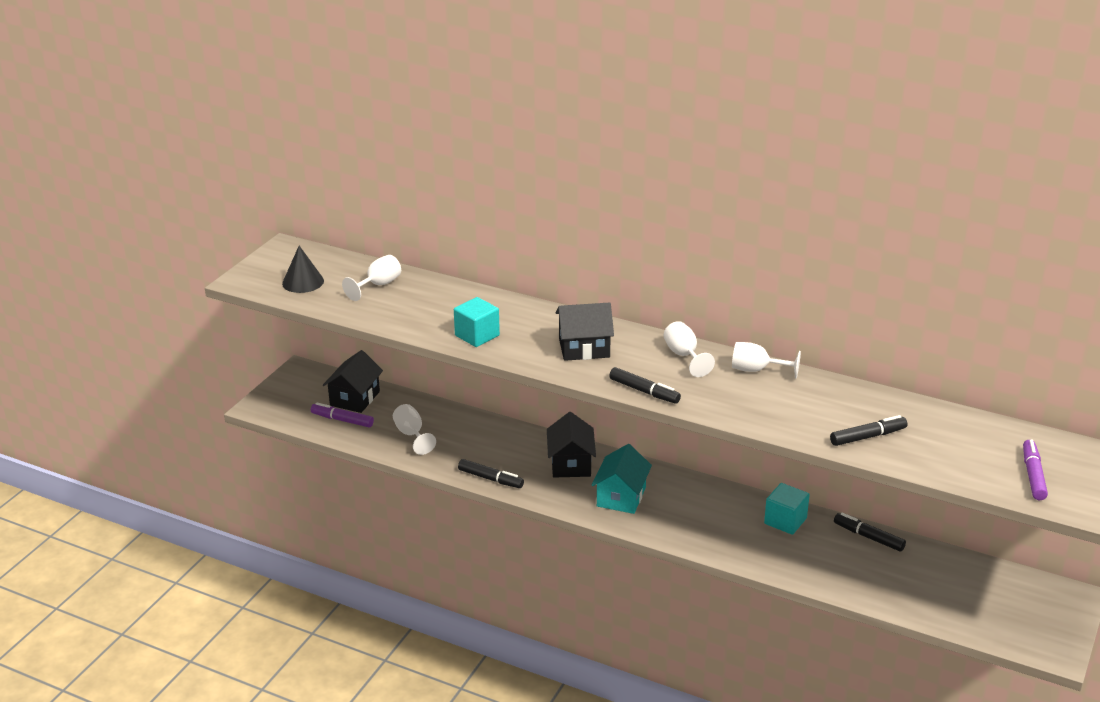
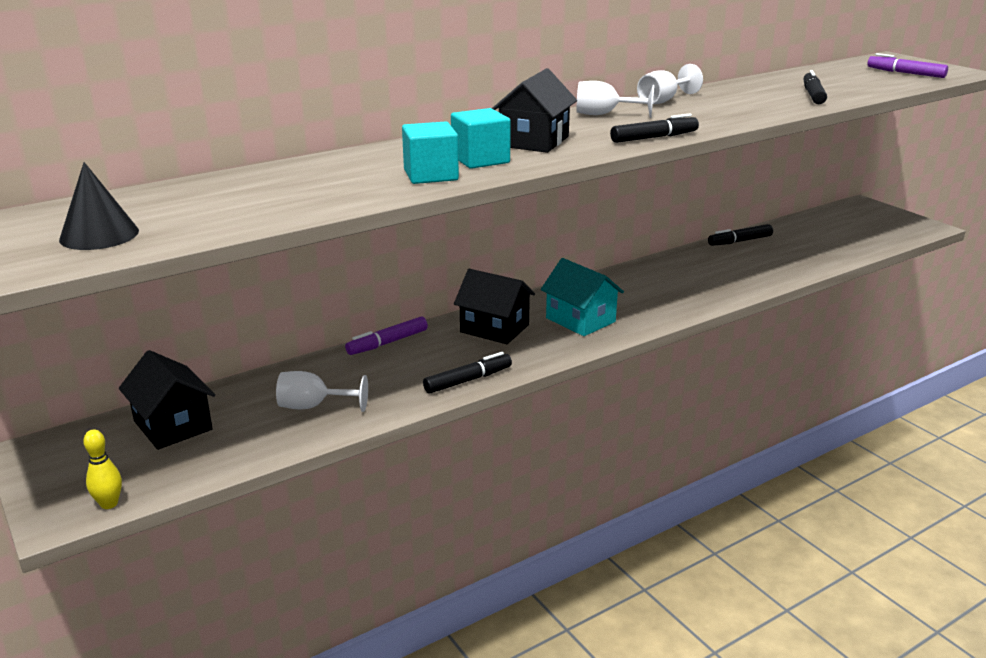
camera: 60 degrees left, 5 degrees down
purple marker [311,402,374,427] -> purple marker moved to [345,316,428,355]
white goblet [342,255,401,301] -> none
turquoise cube [764,483,810,535] -> turquoise cube moved to [451,108,511,169]
none -> yellow bowling pin [83,429,122,509]

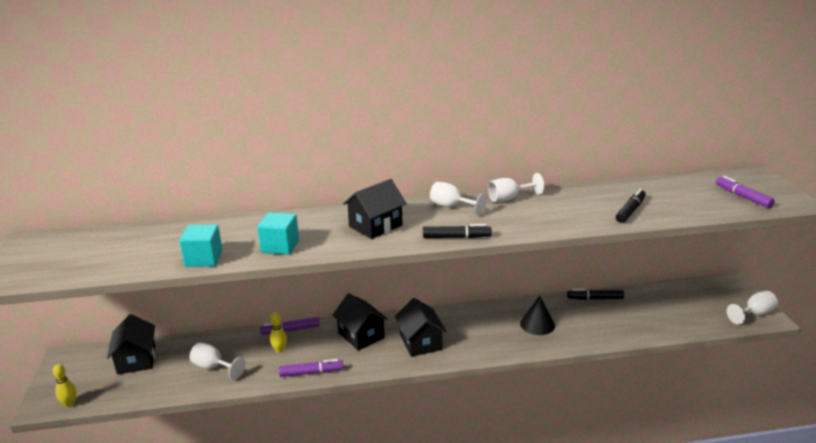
camera: 25 degrees right, 0 degrees up
black cone [59,162,139,250] -> black cone moved to [520,296,555,335]
black marker [423,352,512,394] -> purple marker [279,359,344,377]
turquoise cube [451,108,511,169] -> turquoise cube moved to [179,224,222,267]
turquoise house [541,258,624,336] -> black house [395,298,447,357]
none -> yellow bowling pin [270,312,287,353]
none -> white goblet [727,291,778,325]

